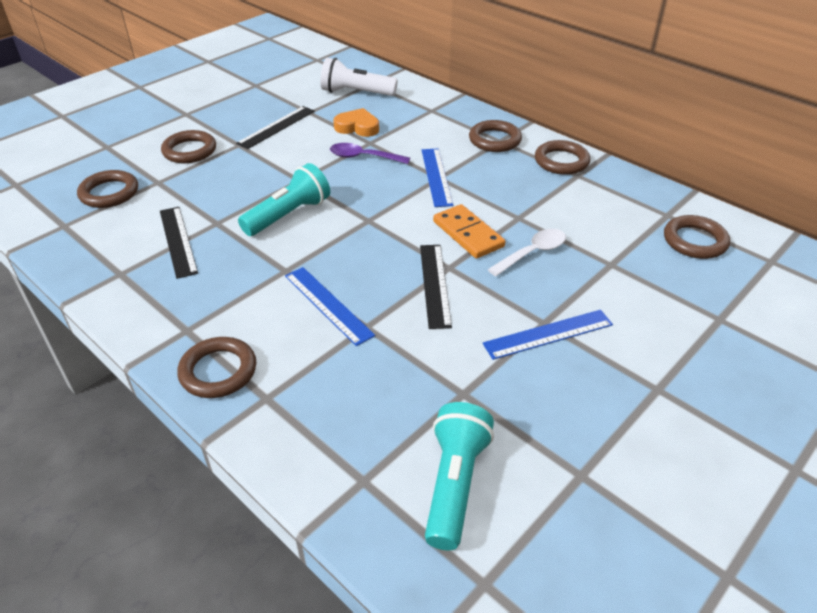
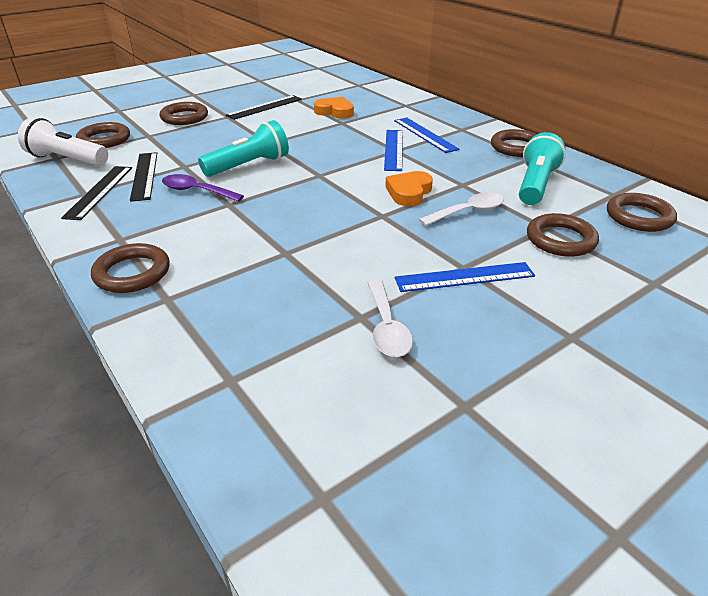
camera: 10 degrees right, 5 degrees down
blue ruler [285,267,375,346] -> blue ruler moved to [394,118,460,153]
white flashlight [321,58,398,96] -> white flashlight moved to [18,118,108,166]
purple spoon [330,143,410,164] -> purple spoon moved to [162,174,244,202]
black ruler [420,245,452,329] -> black ruler moved to [61,166,132,220]
turquoise flashlight [425,402,494,550] -> turquoise flashlight moved to [519,132,566,205]
orange domino [433,204,505,259] -> orange heart [385,171,433,206]
brown ring [469,120,522,152] -> brown ring moved to [527,213,599,257]
none -> white spoon [367,279,413,357]

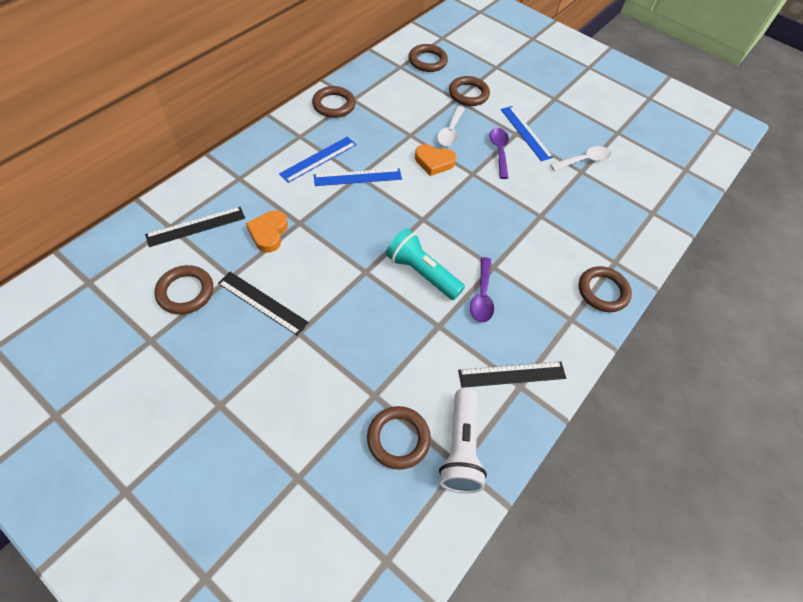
camera: 110 degrees left, 20 degrees up
black ruler [130,152,157,202] -> black ruler moved to [145,207,245,247]
brown ring [159,102,208,125] -> brown ring moved to [155,265,213,314]
white spoon [419,192,504,226] -> white spoon turned 120 degrees counterclockwise [437,106,465,146]
turquoise flashlight [519,132,566,205] -> none
none -> purple spoon [489,128,509,179]

